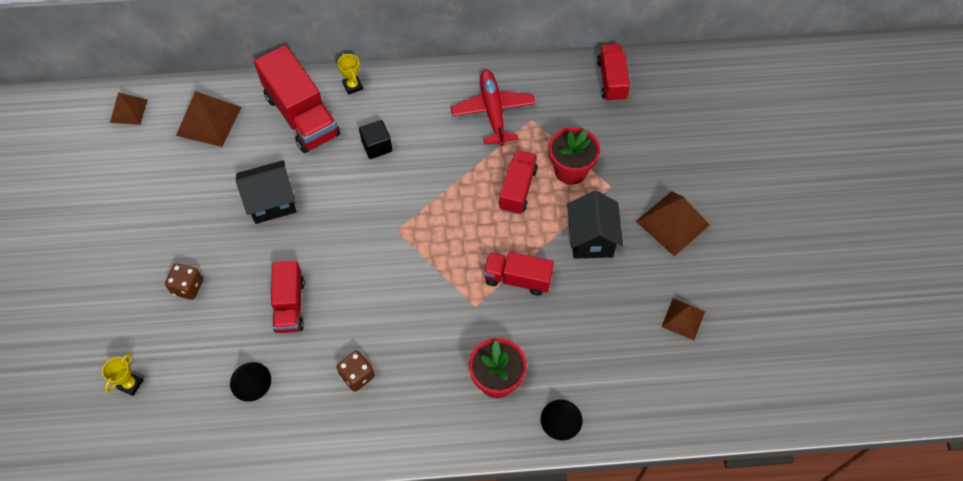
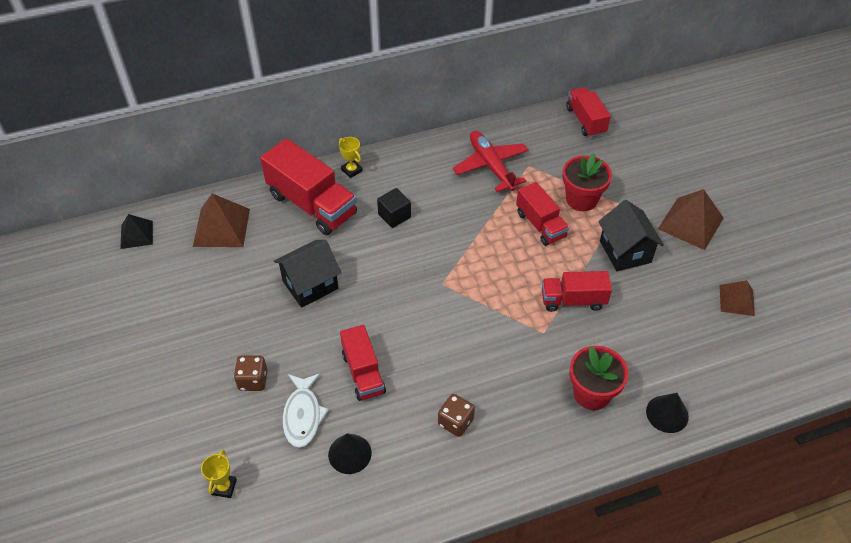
camera: 15 degrees left, 10 degrees down
brown pyramid [110,93,147,125] -> black pyramid [120,214,153,249]
red truck [499,150,538,215] -> red truck turned 150 degrees clockwise [516,182,569,246]
none -> white fish [283,373,329,448]

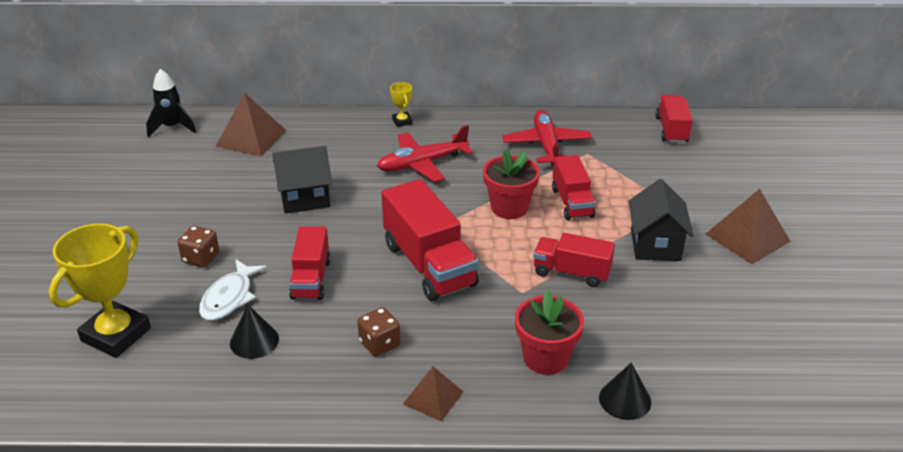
camera: 20 degrees right, 15 degrees down
black pyramid [120,214,153,249] -> black rocket [146,69,196,137]
yellow trophy [201,450,237,498] -> yellow trophy [49,224,151,358], size x2.22
red truck [260,138,357,235] -> red truck moved to [381,179,479,301]
black cube [377,188,411,228] -> red plane [377,125,473,182]
red flower pot [563,153,612,211] -> red flower pot moved to [483,149,540,219]
brown pyramid [720,280,755,316] -> brown pyramid moved to [403,366,464,422]

